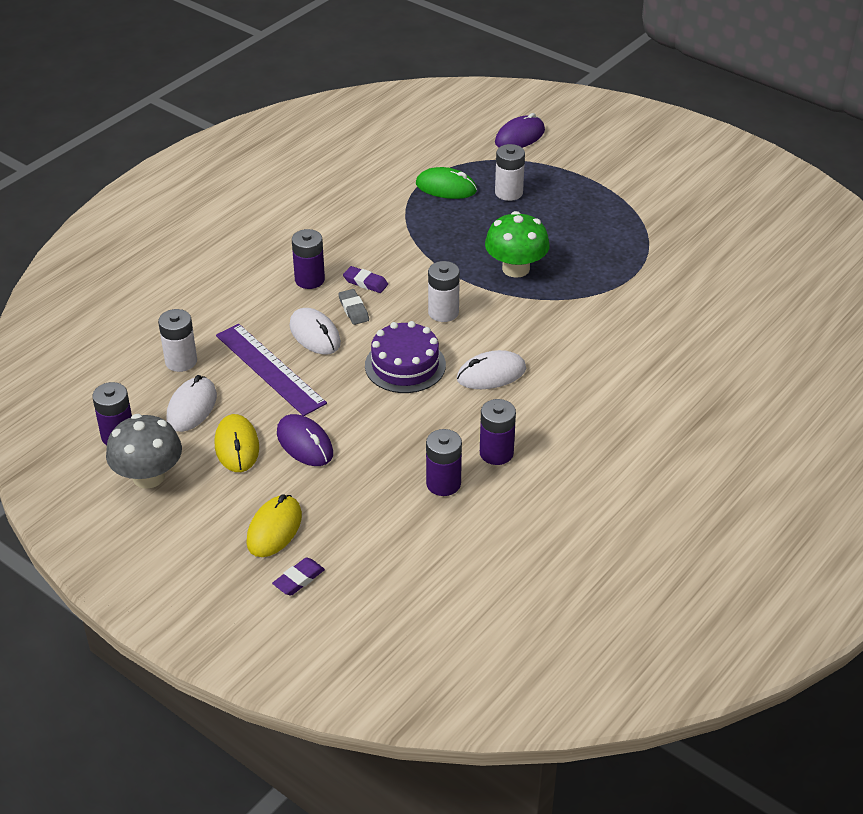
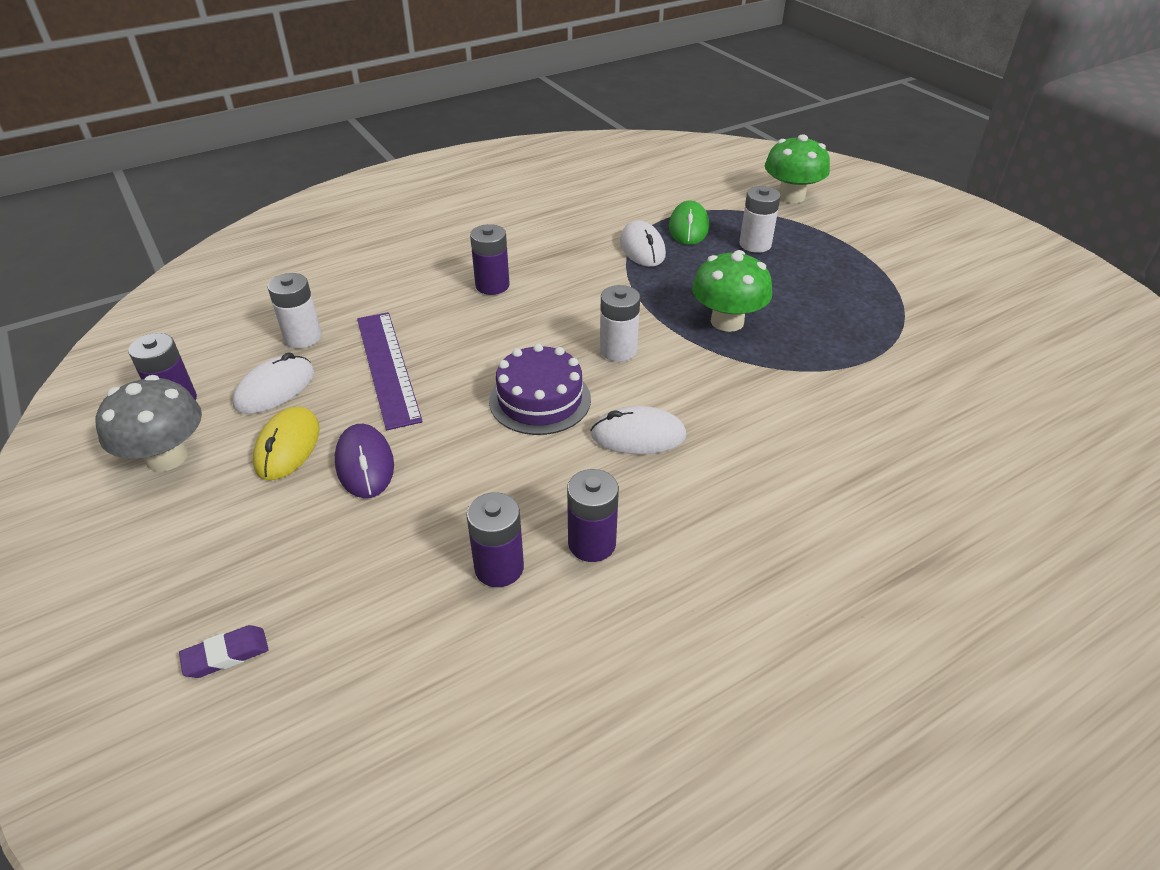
camera: 20 degrees right, 0 degrees up
yellow mouse [246,494,302,557] -> none
white mouse [289,308,341,354] -> white mouse moved to [620,220,666,267]
grey eraser [338,289,369,325] -> none
purple eraser [343,266,388,293] -> none
green mouse [416,167,477,199] -> green mouse turned 60 degrees clockwise [669,200,709,245]
purple mouse [495,113,545,148] -> green mushroom [765,134,830,203]

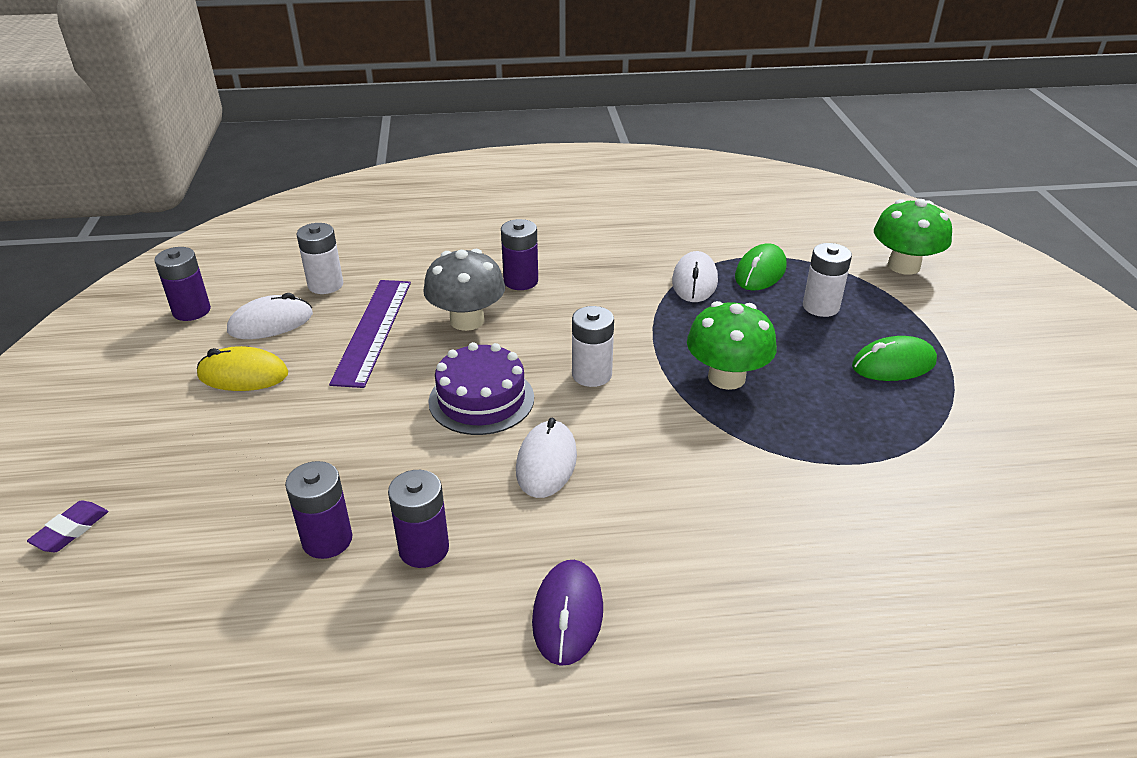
camera: 25 degrees right, 5 degrees down
grey mushroom [95,375,202,472] -> grey mushroom moved to [423,249,505,331]
purple eraser [179,625,268,678] -> purple eraser turned 60 degrees counterclockwise [27,501,109,552]
yellow mouse [253,407,320,480] -> yellow mouse turned 60 degrees clockwise [197,346,288,391]
purple mouse [335,424,394,498] -> purple mouse moved to [532,560,603,666]
white mouse [590,406,686,454] -> white mouse turned 75 degrees clockwise [516,418,577,498]
none -> green mouse [852,336,937,381]

